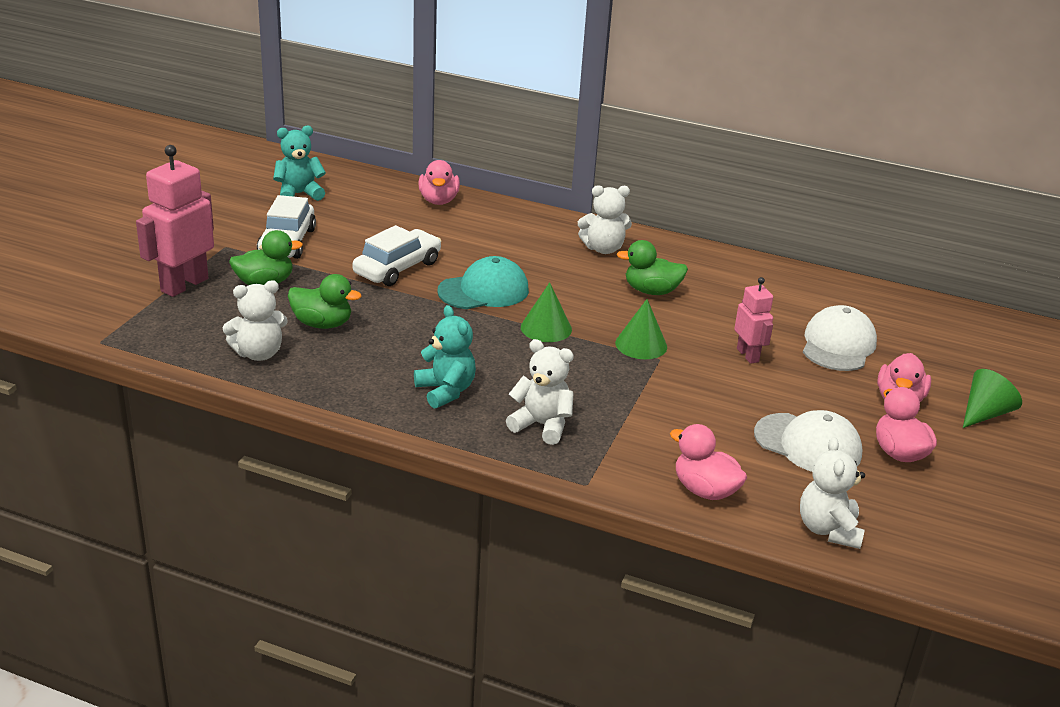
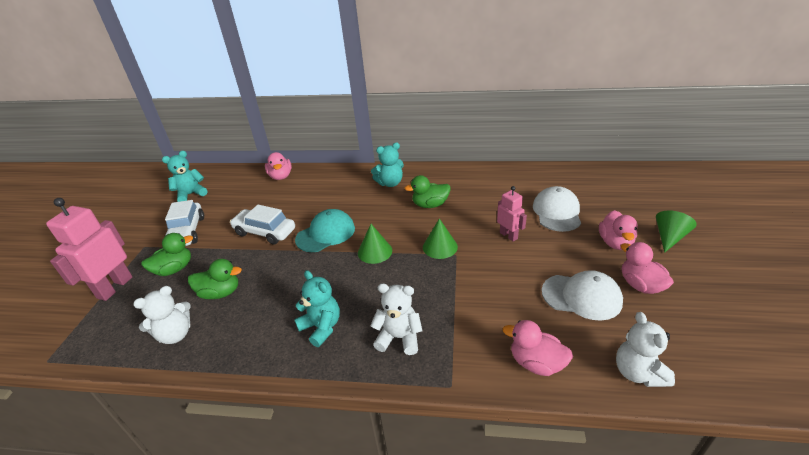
camera: 10 degrees left, 5 degrees up
white car [352,225,442,286] -> white car turned 90 degrees counterclockwise [230,205,295,245]
white teddy bear [578,185,632,254] -> turquoise teddy bear [371,142,404,187]

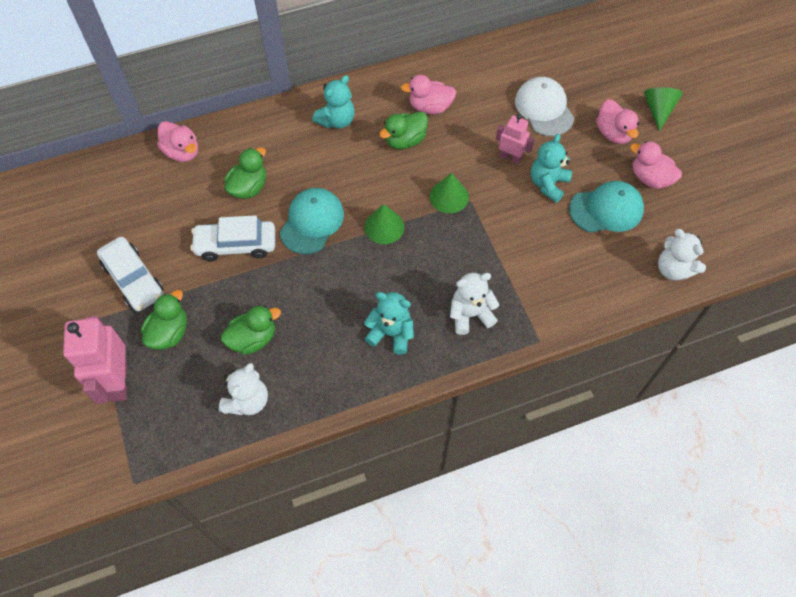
camera: 30 degrees left, 25 degrees up
turquoise teddy bear [162,151,207,202] -> turquoise teddy bear moved to [531,134,572,203]
pink duck [503,320,573,376] -> pink duck moved to [401,75,456,114]
white cap [541,270,623,321] -> turquoise cap [569,181,644,233]
none -> green duck [224,147,266,199]

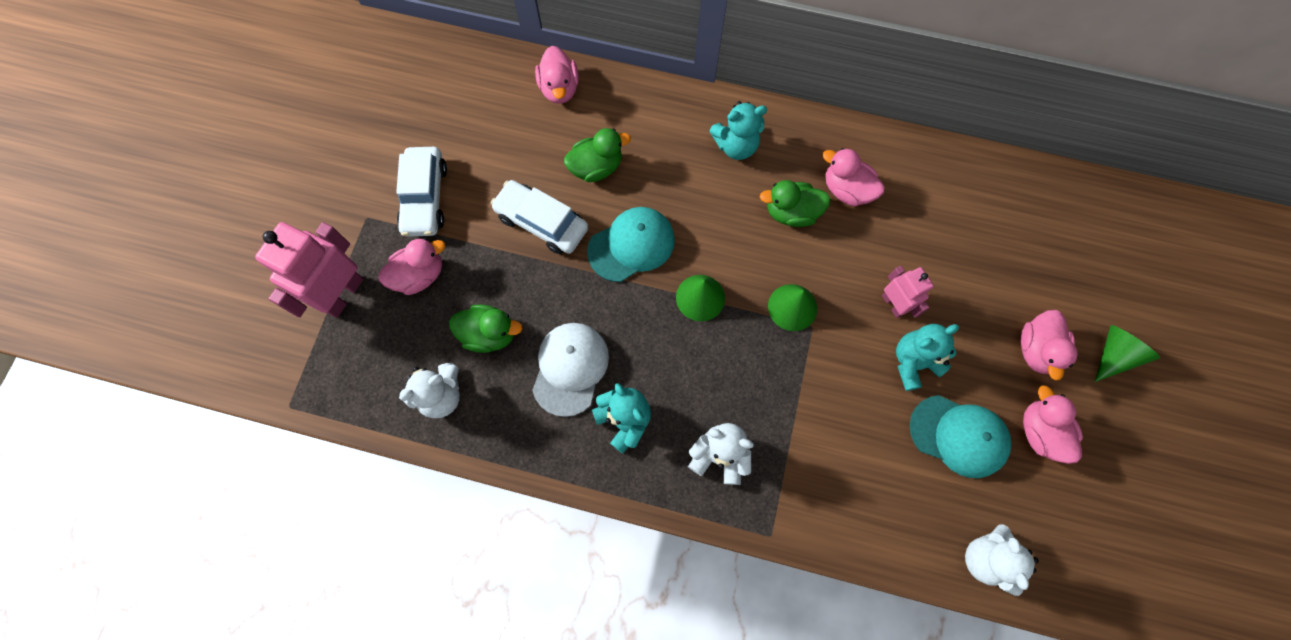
camera: 35 degrees right, 10 degrees up
green duck [141,290,187,349] -> pink duck [378,238,445,295]
white cap [515,77,574,136] -> white cap moved to [532,323,609,417]

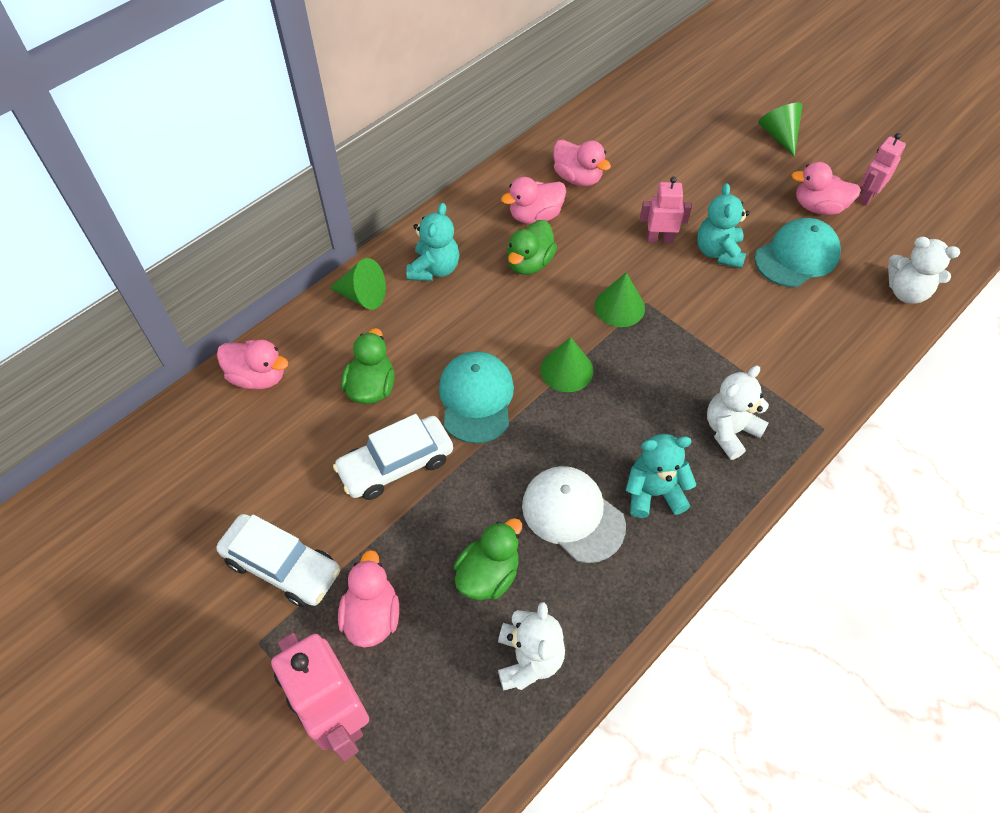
camera: 60 degrees left, 15 degrees down
pink duck [1021,310,1078,381] -> pink duck moved to [553,140,611,186]
none -> green cone [330,258,386,310]
none -> pink robot [858,133,906,206]

